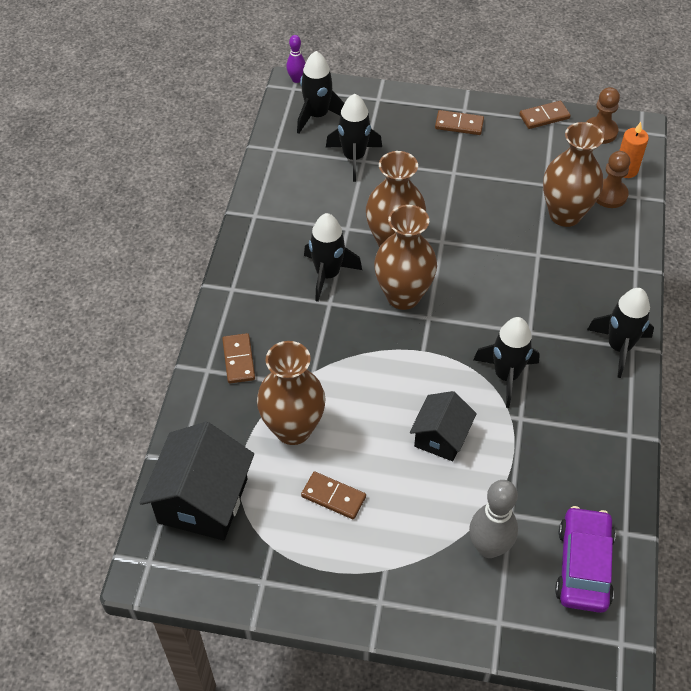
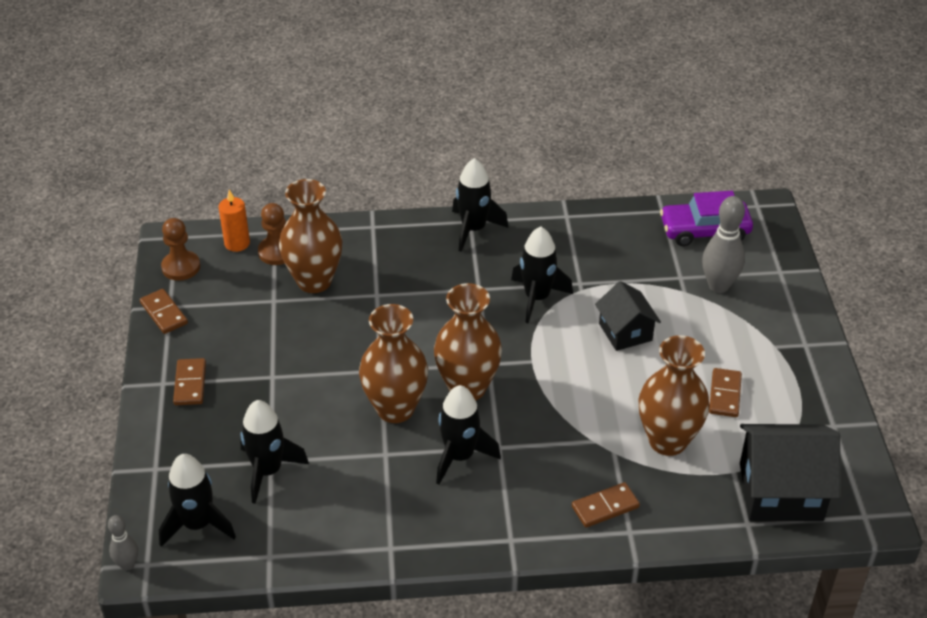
camera: 105 degrees left, 10 degrees down
purple bowling pin [286,35,306,83] -> grey bowling pin [108,515,138,570]
black house [410,391,477,461] -> black house turned 60 degrees clockwise [595,281,661,351]

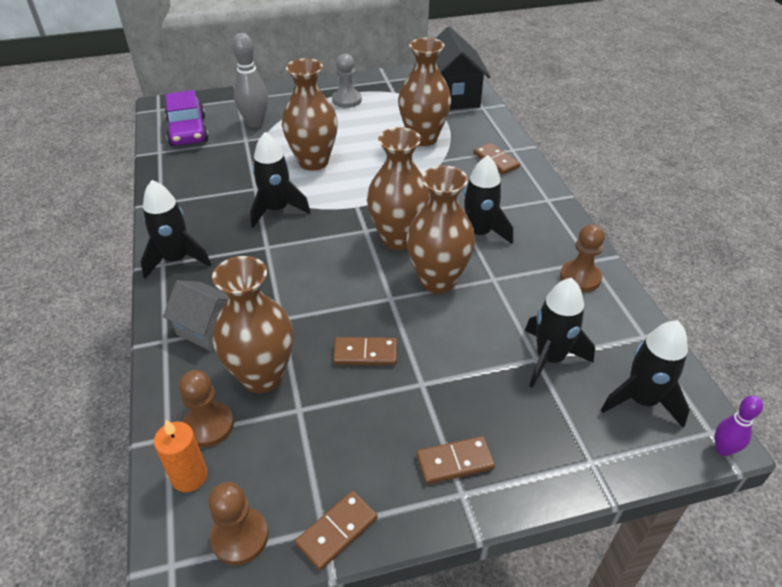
camera: 100 degrees left, 0 degrees up
grey bowling pin [108,515,138,570] -> purple bowling pin [715,396,763,456]
black house [595,281,661,351] -> brown vase [282,58,338,171]
brown domino [709,368,742,417] -> brown domino moved to [333,337,397,365]
none -> grey house [163,280,228,351]
none -> grey pawn [332,54,362,108]
none -> brown pawn [560,224,605,292]

